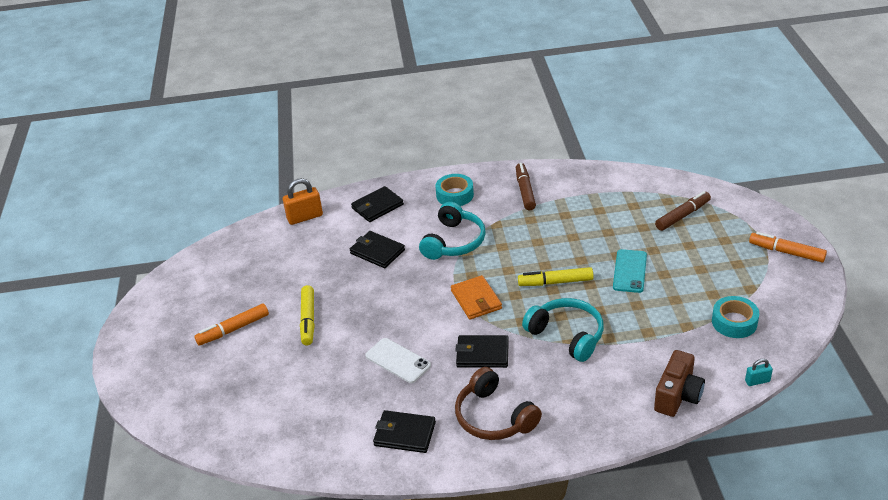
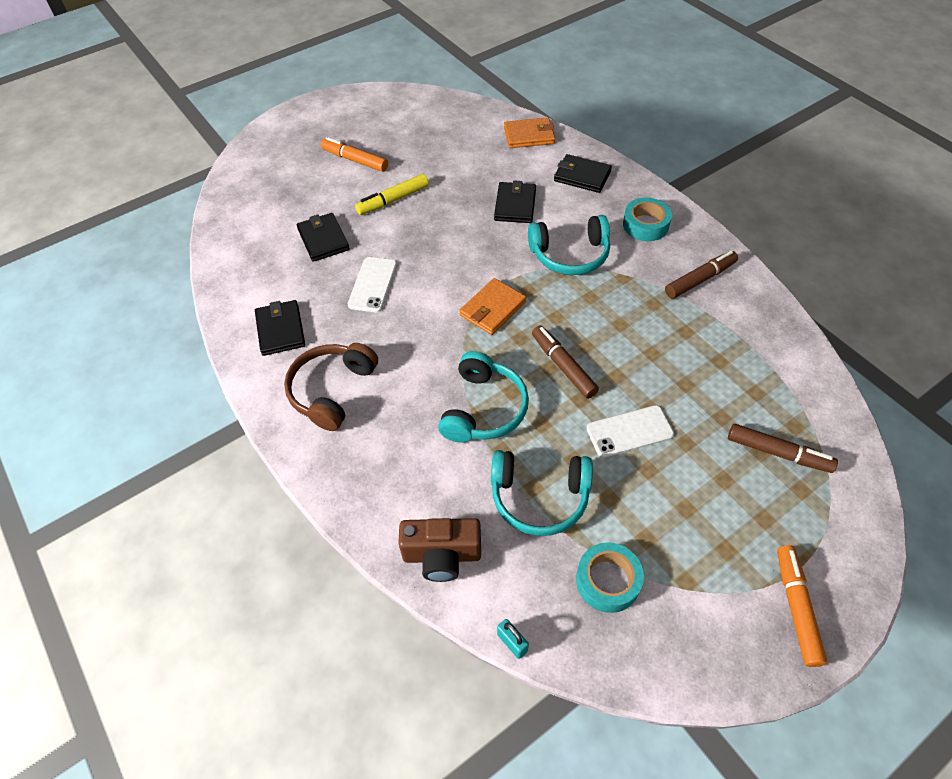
camera: 60 degrees right, 15 degrees up
orange padlock [283,178,323,225] -> orange wallet [504,117,555,148]
black wallet [455,335,509,368] -> black wallet moved to [297,213,350,262]
yellow marker [518,267,593,286] -> brown marker [532,325,599,399]
turquoise phone [613,249,647,293] -> white phone [586,405,674,458]
none -> turquoise headphones [491,450,593,536]

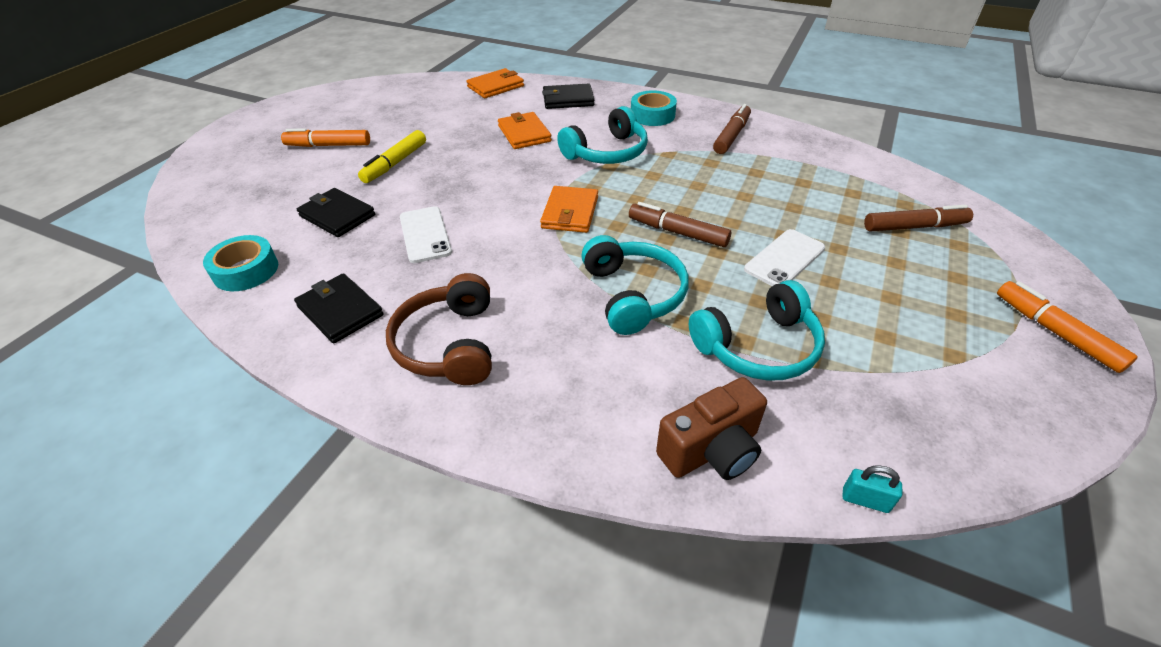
camera: 30 degrees left, 10 degrees down
black wallet [494,181,536,223] -> orange wallet [498,112,552,149]
turquoise tape [576,542,644,613] -> turquoise tape moved to [203,235,278,291]

